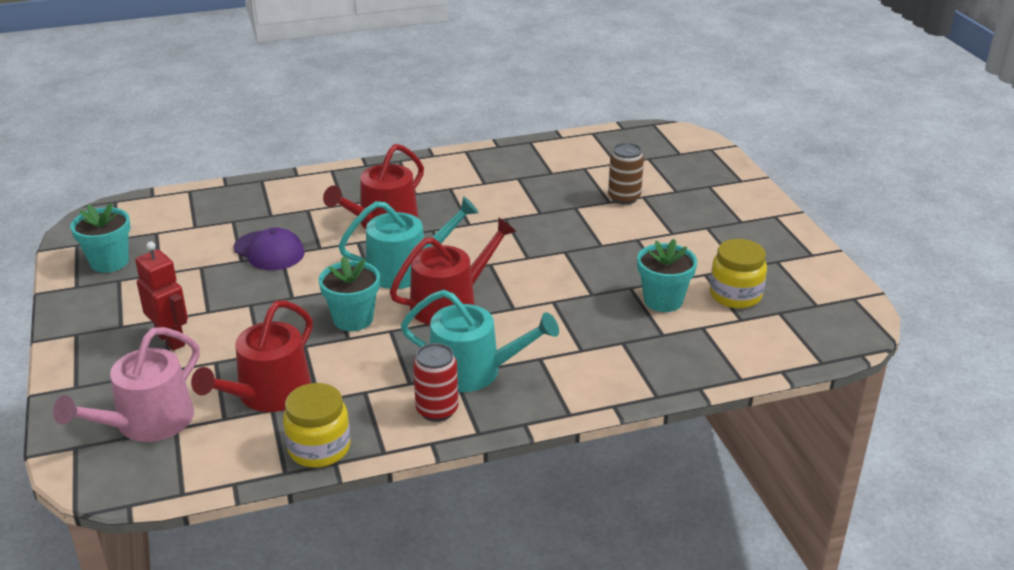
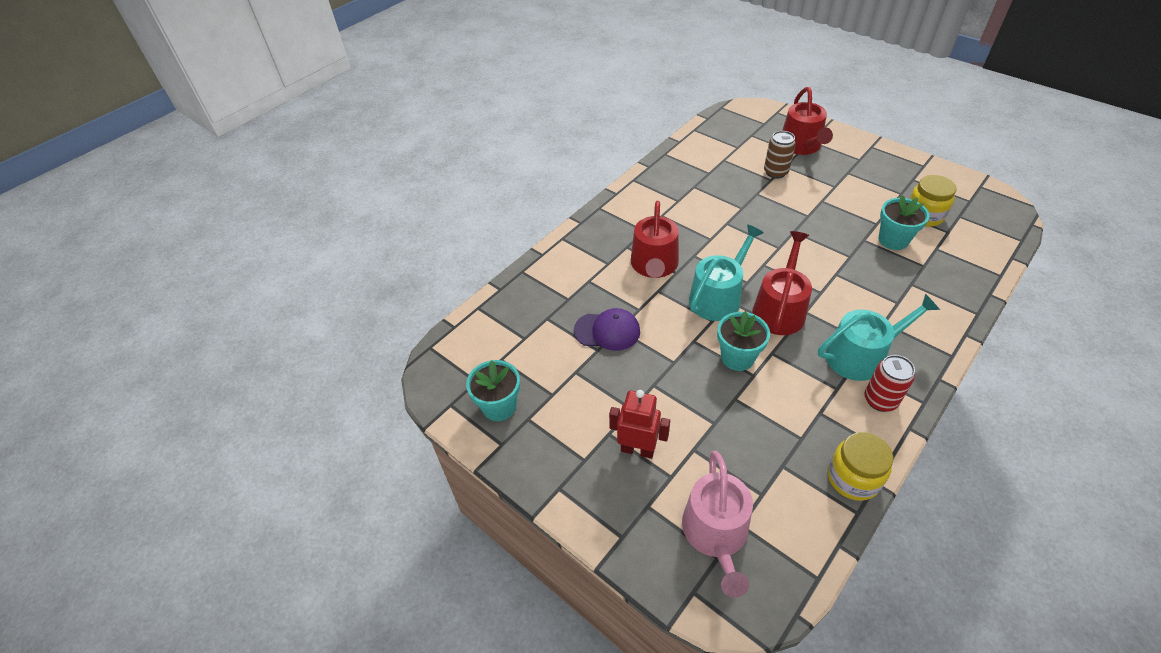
camera: 30 degrees left, 15 degrees up
red watering can [191,300,313,412] -> red watering can moved to [782,87,833,155]

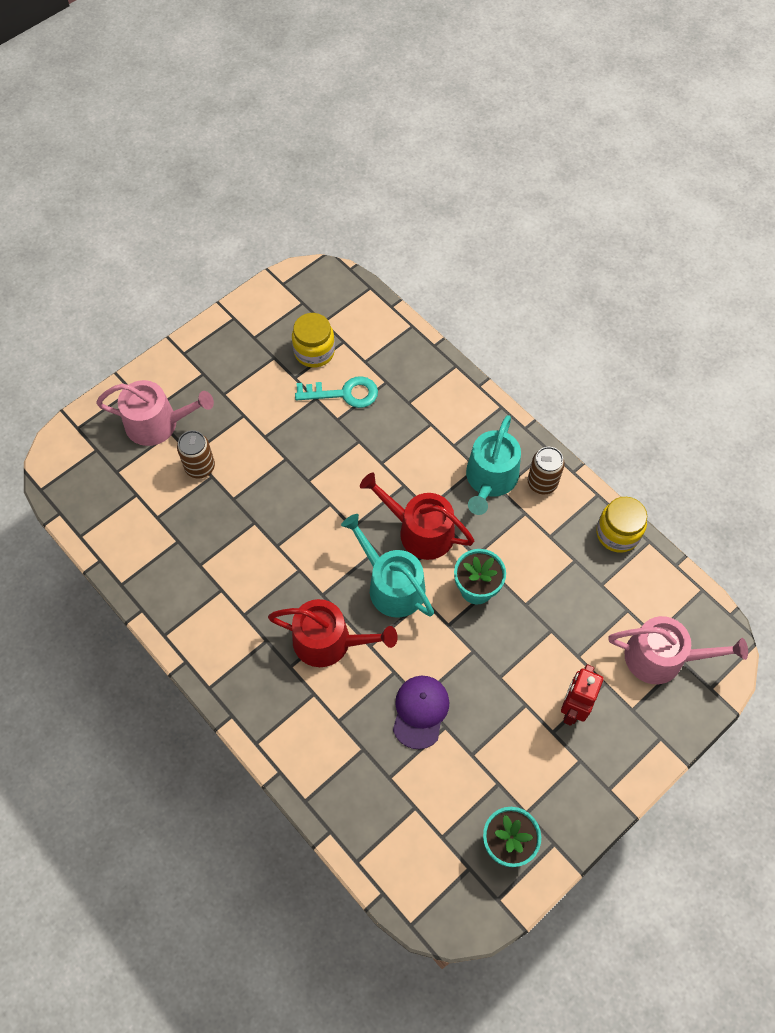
camera: 85 degrees left, 15 degrees up
red watering can [782,87,833,155] -> pink watering can [96,380,214,446]
turquoise watering can [818,294,940,381] -> turquoise watering can turned 150 degrees counterclockwise [466,415,521,515]
red can [865,355,915,412] -> brown can [528,447,565,494]
turquoise flower pot [879,195,930,250] -> turquoise key [295,376,378,408]

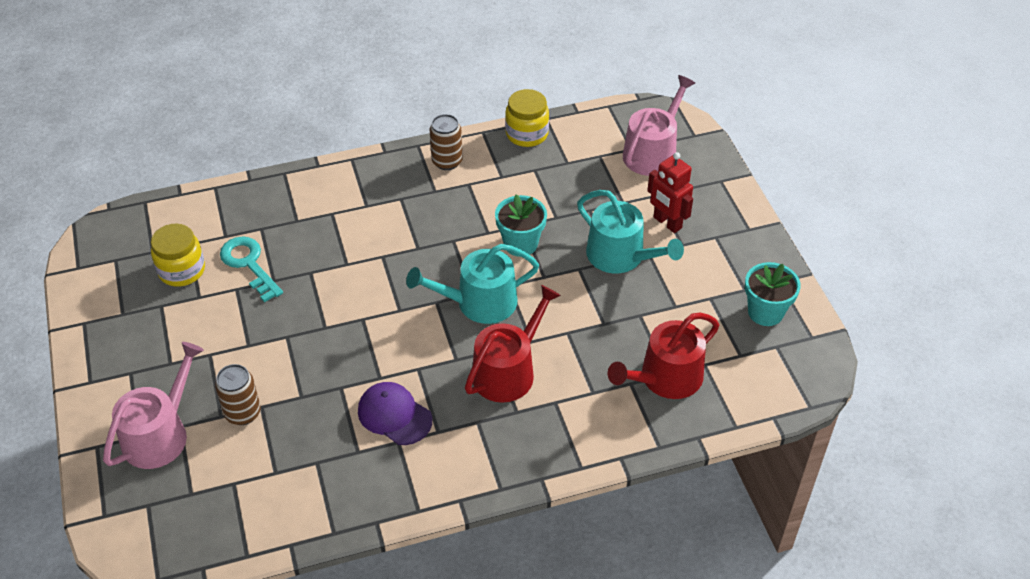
camera: 65 degrees left, 15 degrees down
turquoise key [295,376,378,408] -> turquoise key turned 60 degrees counterclockwise [220,236,283,302]
red watering can [360,473,474,560] -> red watering can moved to [608,313,719,399]
purple cap [393,676,449,749] -> purple cap moved to [358,382,432,445]
turquoise watering can [466,415,521,515] -> turquoise watering can moved to [577,190,684,273]

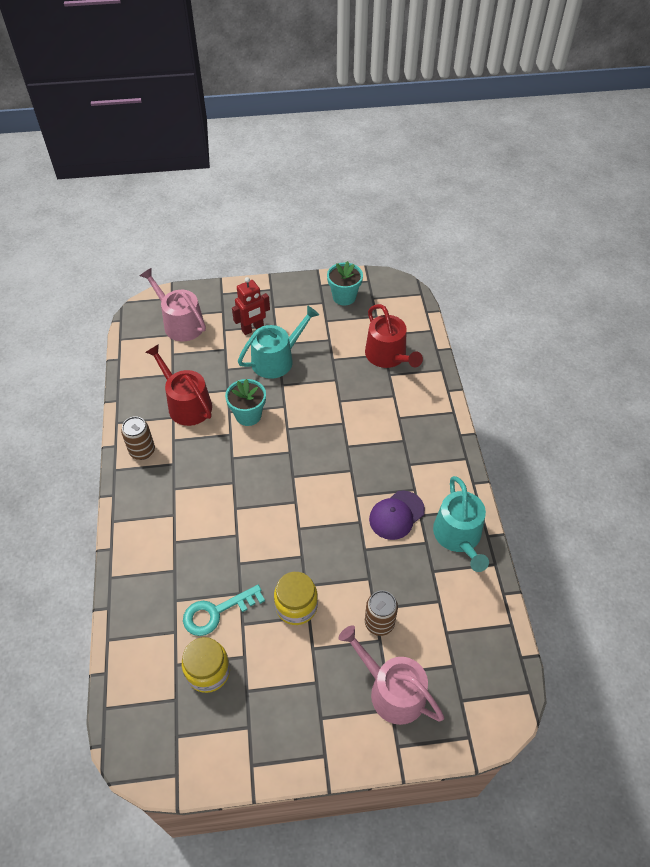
camera: 80 degrees left, 5 degrees up
turquoise watering can [406,244,539,324] -> turquoise watering can moved to [433,476,489,572]
red watering can [465,285,561,403] -> red watering can moved to [145,344,212,426]
yellow jar [505,89,549,147] -> yellow jar moved to [274,572,318,625]

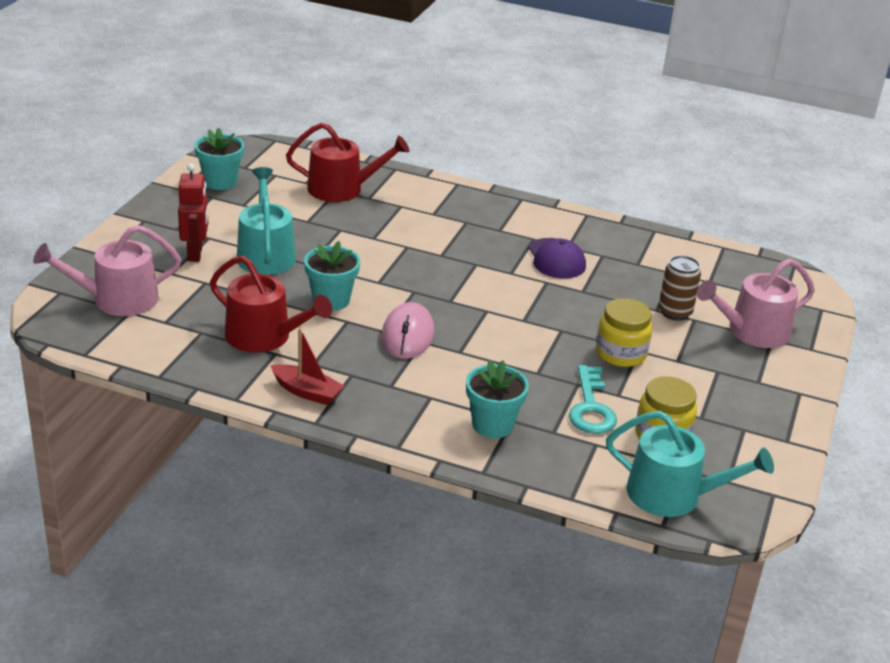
camera: 65 degrees left, 20 degrees down
brown can [121,416,155,460] -> red boat [270,328,345,405]
red watering can [145,344,212,426] -> red watering can turned 135 degrees counterclockwise [210,256,332,353]
turquoise watering can [433,476,489,572] -> turquoise watering can moved to [606,411,774,517]
none -> pink mouse [381,302,434,359]
none -> turquoise flower pot [466,360,529,438]

